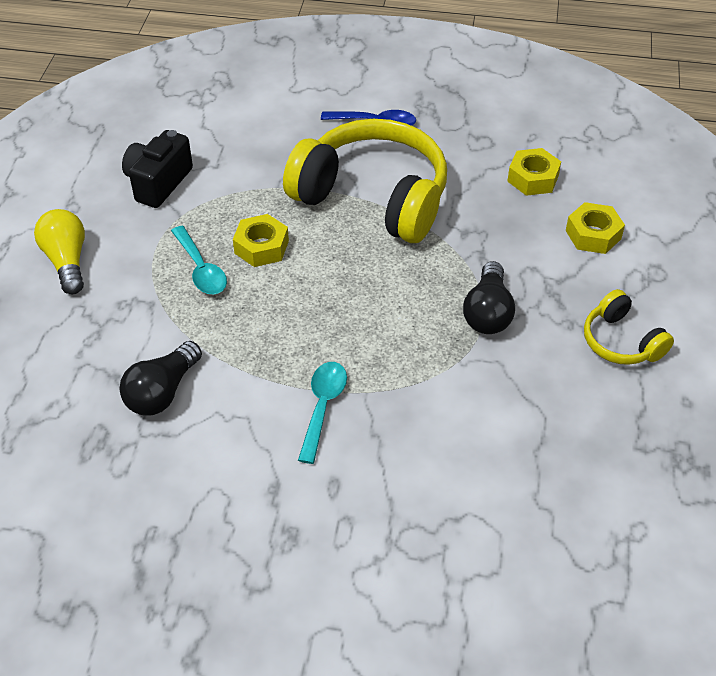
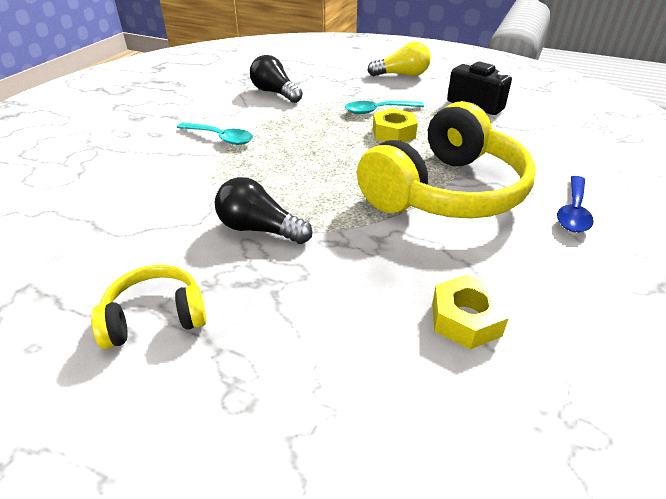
camera: 105 degrees right, 10 degrees down
yellow nut [566,202,625,254] -> none

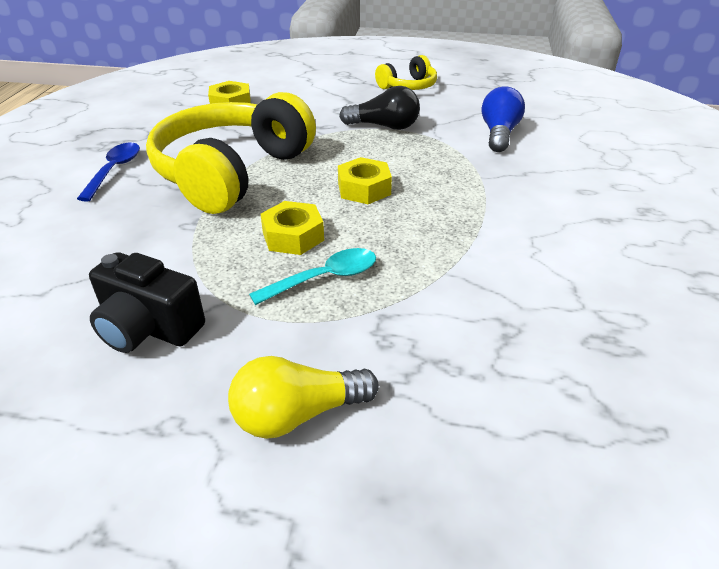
camera: 165 degrees right, 0 degrees up
turquoise spoon [177,122,253,145] -> none
black light bulb [250,55,303,103] -> none
none -> yellow nut [338,157,392,204]
none -> blue light bulb [482,86,525,152]

